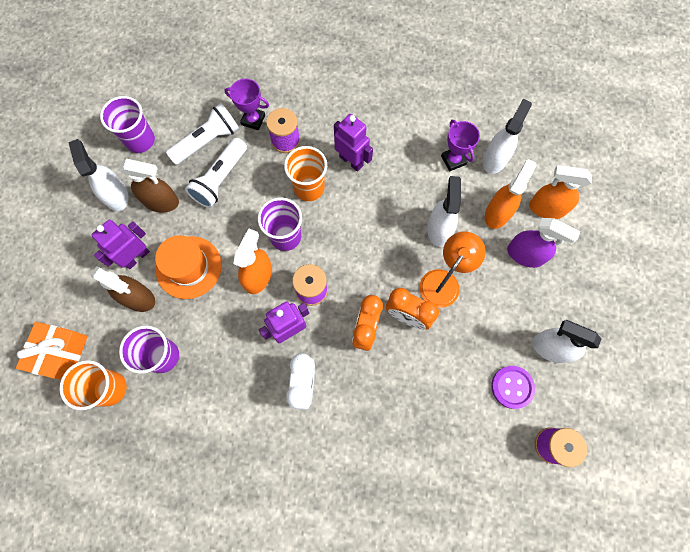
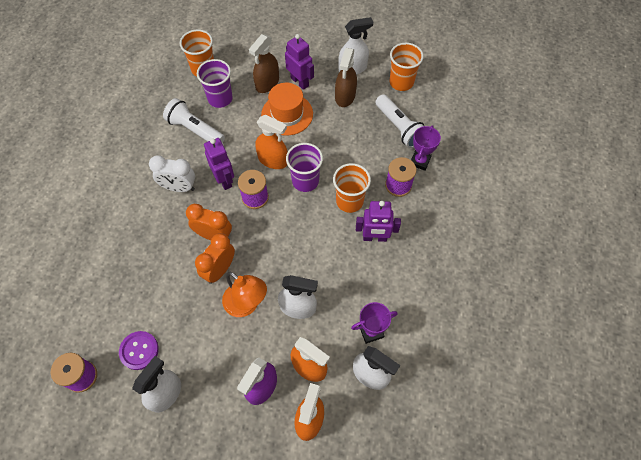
camera: 95 degrees right, 10 degrees down
orange gift [16,322,88,380] -> none
purple cup [100,96,155,153] -> orange cup [390,43,424,91]
white flashlight [185,138,247,208] -> white flashlight moved to [163,98,225,143]
purple robot [334,114,373,172] -> purple robot turned 45 degrees clockwise [356,201,401,242]

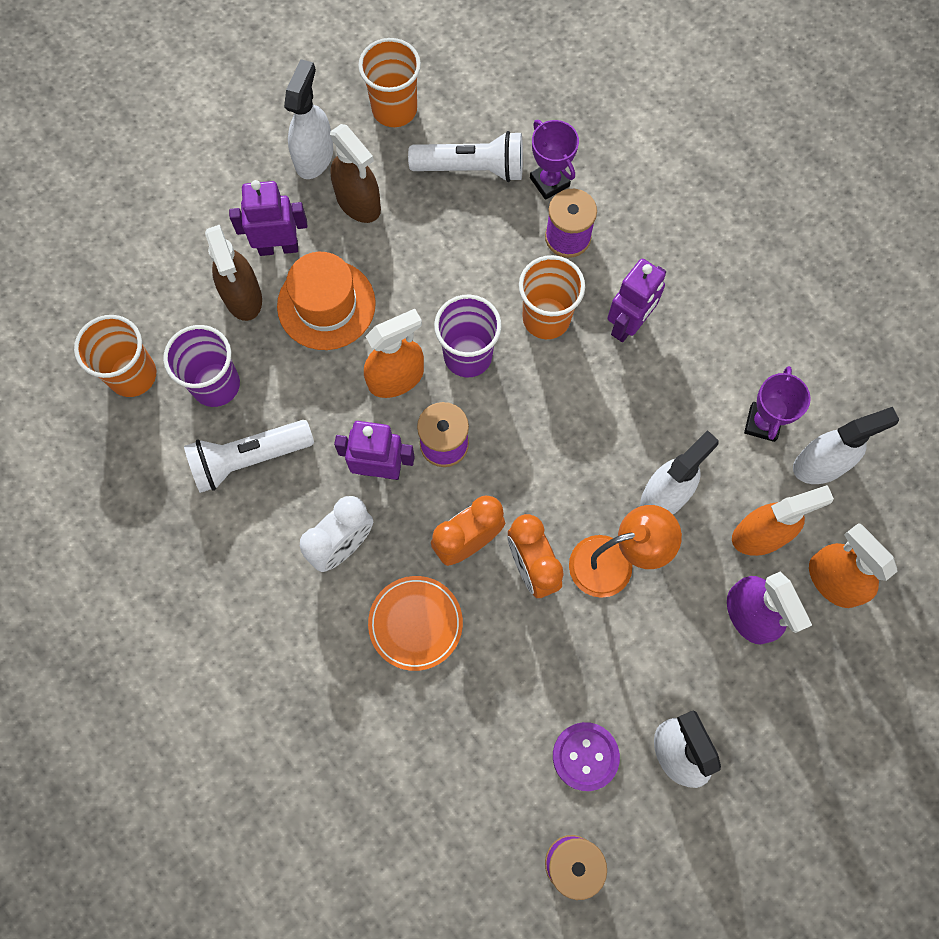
camera: 55 degrees left, 10 degrees up
none -> orange plate [368,576,463,671]

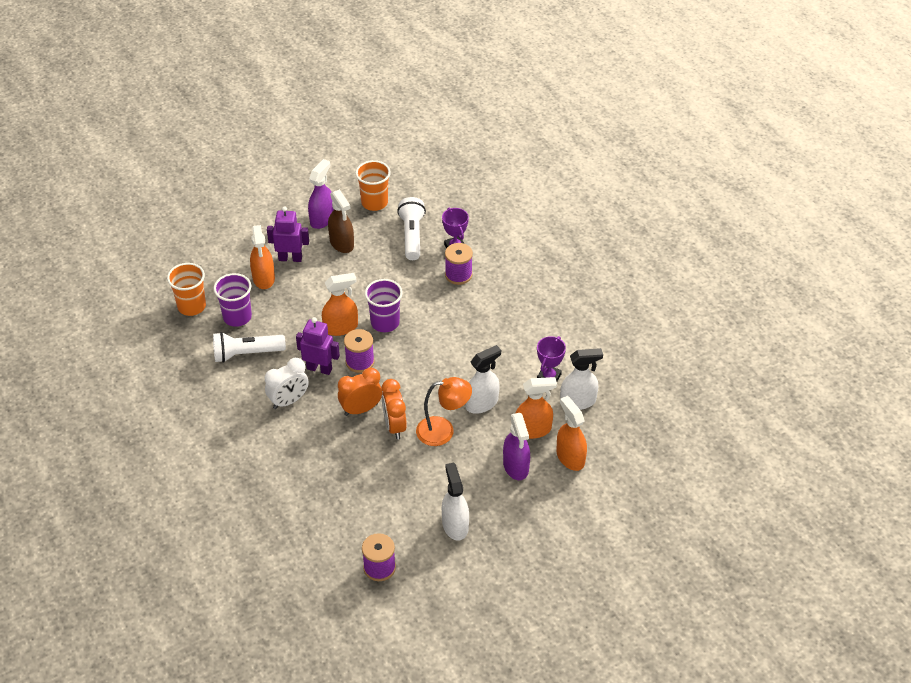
camera: 10 degrees right, 25 degrees down
brown spray bottle [205,225,262,321] -> orange spray bottle [250,225,275,289]
orange hat [277,252,376,350] -> none
white spray bottle [284,59,333,179] -> purple spray bottle [308,159,334,229]
orange plate [368,576,463,671] -> none
white flashlight [408,131,523,182] -> white flashlight turned 105 degrees counterclockwise [397,197,426,260]
orange cup [519,255,585,339] -> none
purple button [553,722,620,791] -> none
purple robot [607,258,666,342] -> none

